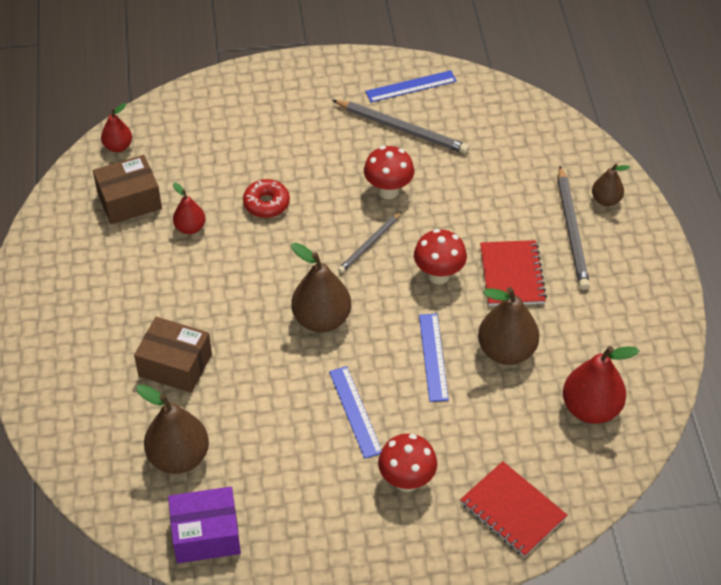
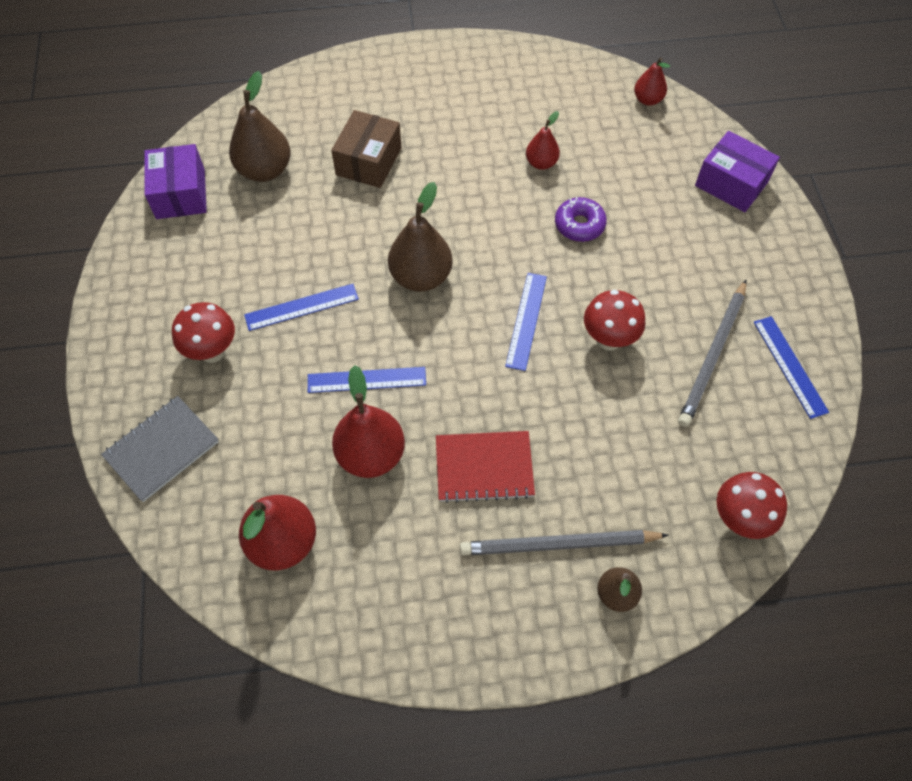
camera: 90 degrees right, 10 degrees up
brown box [93,155,162,224] -> none
red donut [243,179,290,218] -> purple donut [555,197,607,242]
grey pencil [338,211,402,273] -> blue ruler [505,273,547,371]
red mushroom [414,229,467,284] -> red mushroom moved to [717,472,787,539]
red notebook [460,461,567,557] -> grey notebook [101,396,219,502]
brown pear [478,287,539,365] -> red pear [332,365,405,478]
none -> purple box [695,131,780,212]

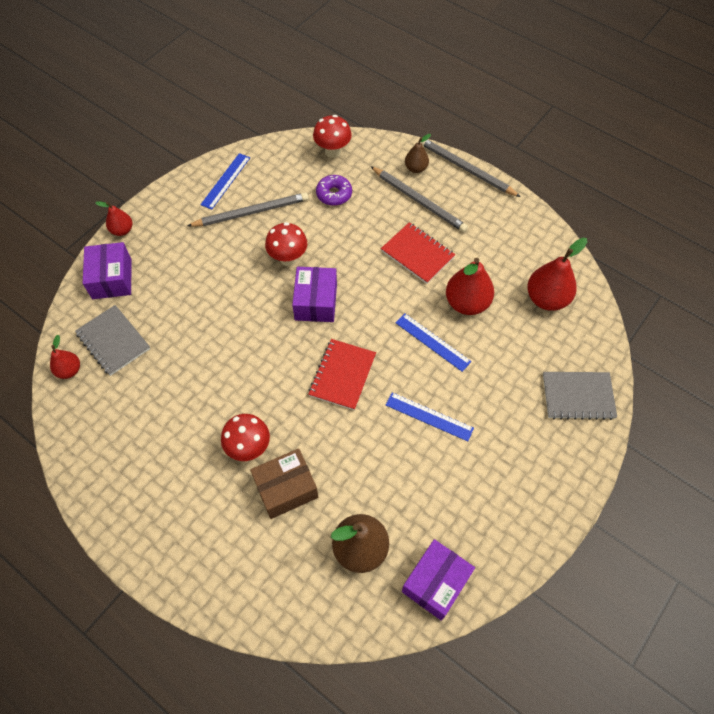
camera: 135 degrees left, 0 degrees up
red mushroom [172,302,235,363] -> red mushroom moved to [221,414,270,461]
brown pear [388,182,453,292] -> red notebook [308,339,376,410]
blue ruler [505,273,547,371] -> purple box [292,267,337,322]
red pear [526,111,560,170] -> red pear moved to [95,201,132,236]
purple donut [555,197,607,242] -> purple donut moved to [316,175,352,206]
none -> grey notebook [75,305,150,376]
none -> grey pencil [420,140,521,197]

